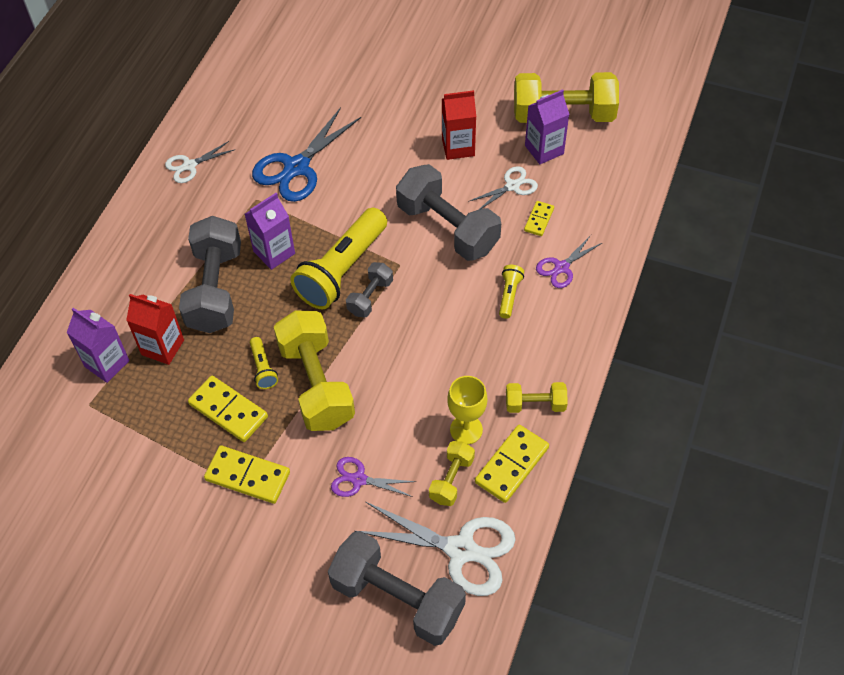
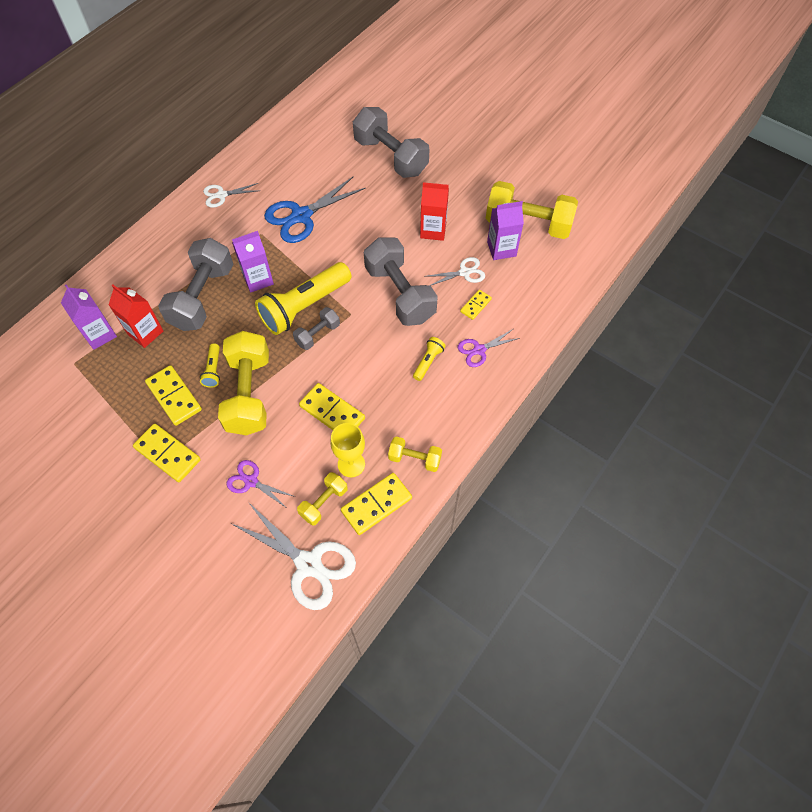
camera: 15 degrees right, 5 degrees up
grey dumbbell [328,531,466,646] -> grey dumbbell moved to [353,107,429,178]
none -> yellow domino [299,383,365,430]

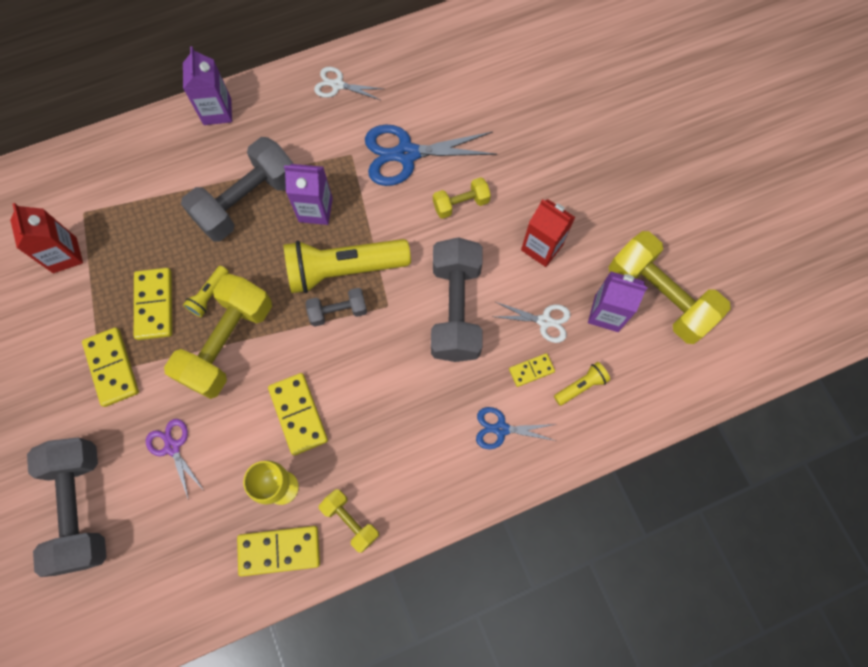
camera: 30 degrees right, 10 degrees up
purple carton [61,284,117,350] -> purple carton moved to [183,46,232,125]
red carton [109,285,163,348] -> red carton moved to [10,203,83,273]
white scissors [232,502,356,610] -> none
yellow dumbbell [297,472,348,526] -> yellow dumbbell moved to [433,177,491,219]
grey dumbbell [353,107,429,178] -> grey dumbbell moved to [27,437,107,577]
yellow flashlight [413,337,445,381] -> yellow flashlight moved to [554,362,610,406]
purple scissors [458,329,520,367] -> blue scissors [476,407,556,449]

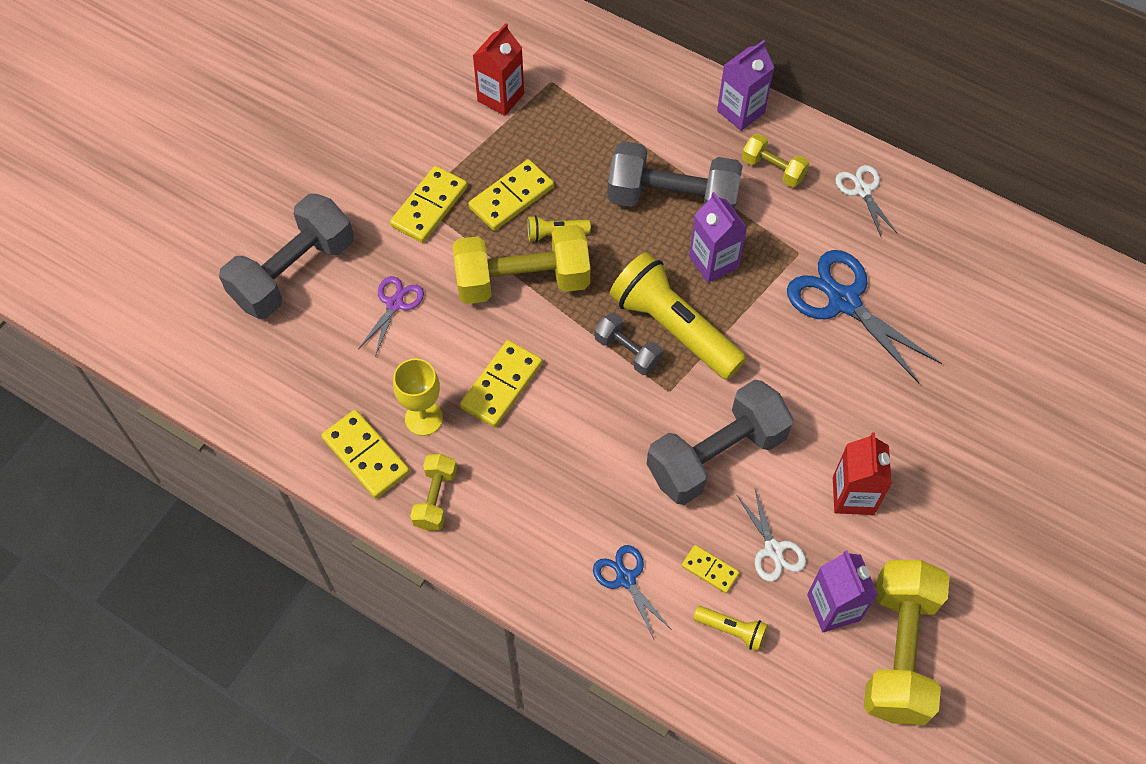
camera: 55 degrees right, 10 degrees down
yellow dumbbell [433,177,491,219] -> yellow dumbbell moved to [742,133,809,187]

